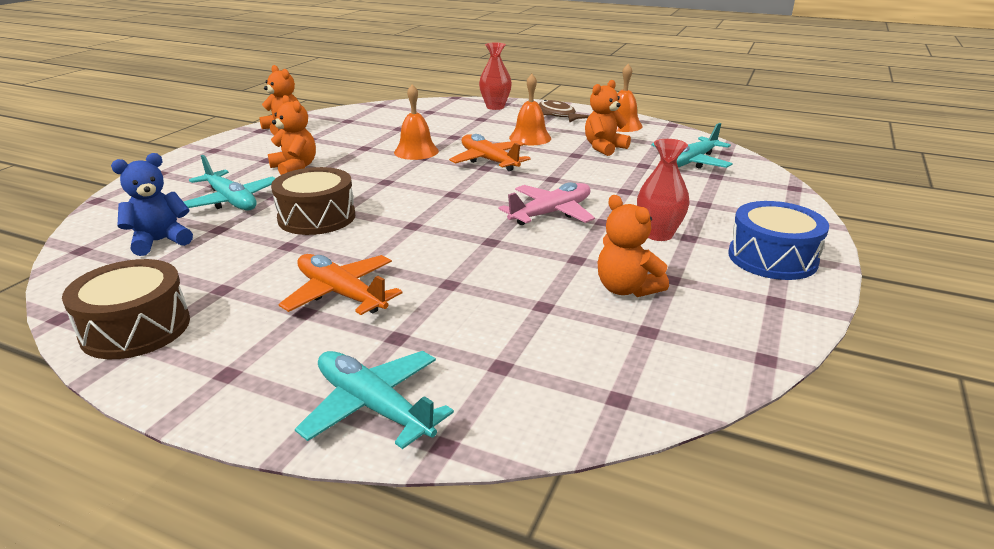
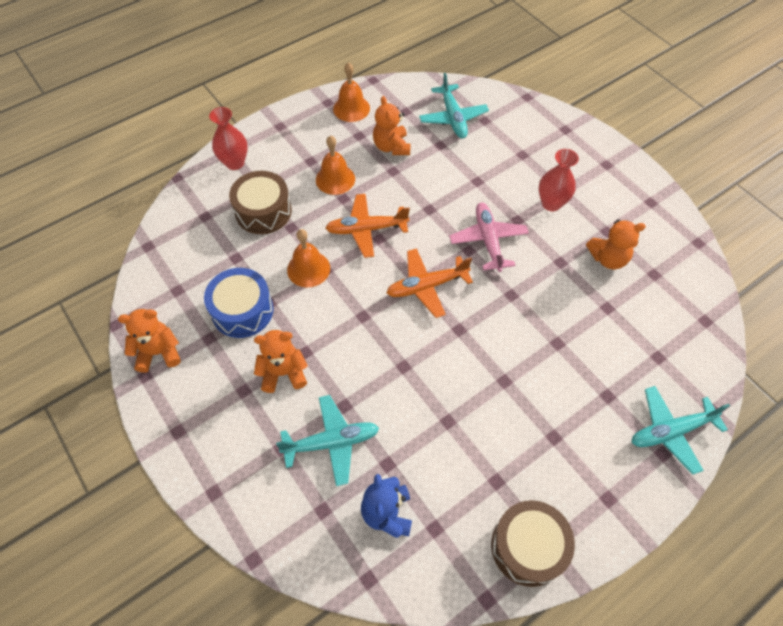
camera: 60 degrees left, 30 degrees up
brown drum [271,167,356,235] -> brown drum moved to [229,171,292,234]
orange plane [279,254,402,315] -> orange plane moved to [387,248,473,318]
brown fish [539,100,589,122] -> none
blue drum [728,201,829,280] -> blue drum moved to [204,268,274,338]

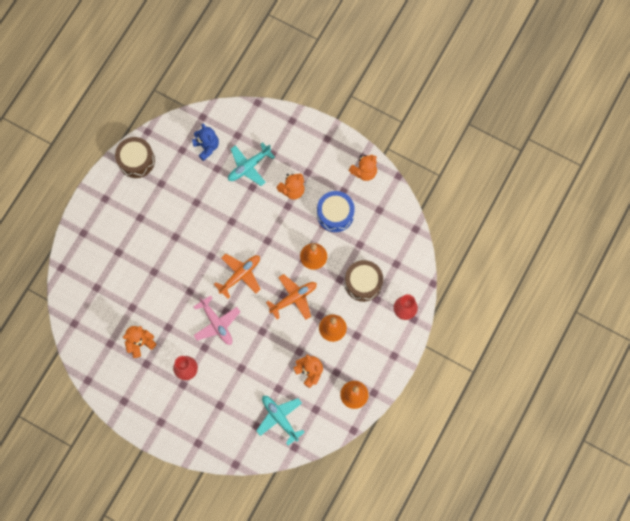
camera: 155 degrees right, 15 degrees up
turquoise plane [631,386,730,475] -> none

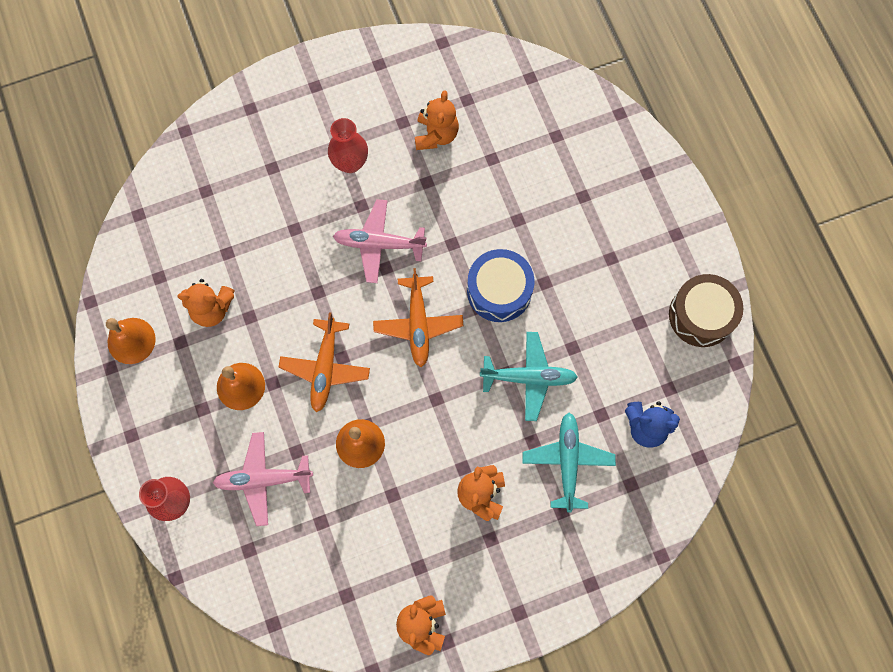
camera: 130 degrees right, 0 degrees up
turquoise plane [256,396,305,445] -> turquoise plane moved to [480,332,578,421]
blue drum [317,191,355,232] -> blue drum moved to [467,249,535,322]
brown drum [345,260,383,302] -> pink plane [213,432,313,526]

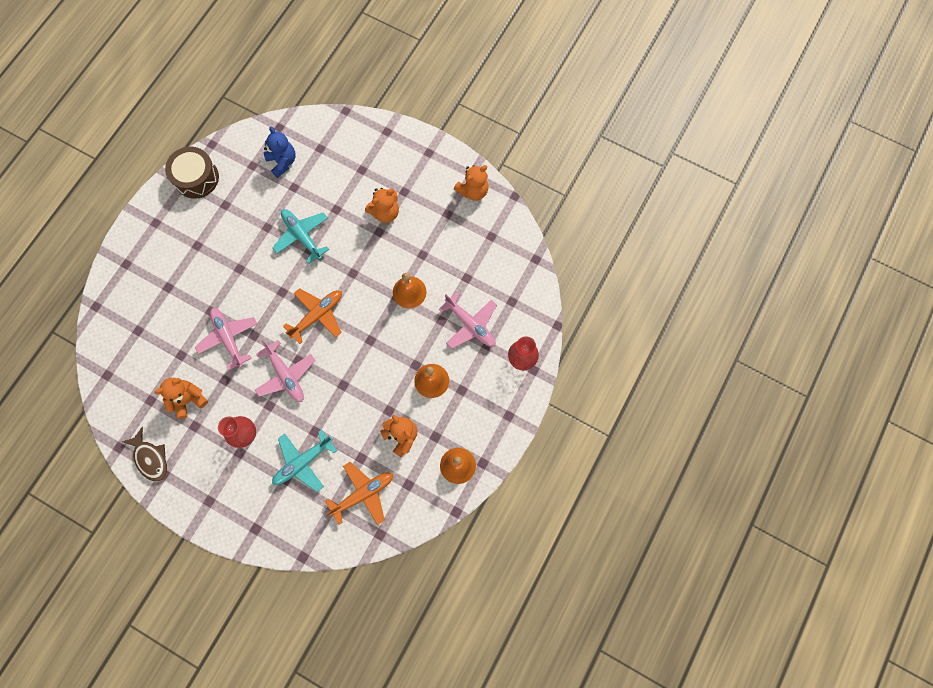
camera: 130 degrees left, 0 degrees up
orange plane [279,312,370,412] -> orange plane moved to [325,462,393,525]
blue drum [467,249,535,322] -> none
turquoise plane [522,413,616,512] -> turquoise plane moved to [272,429,337,492]
none -> brown fish [122,427,167,482]
none -> pink plane [195,308,257,371]

